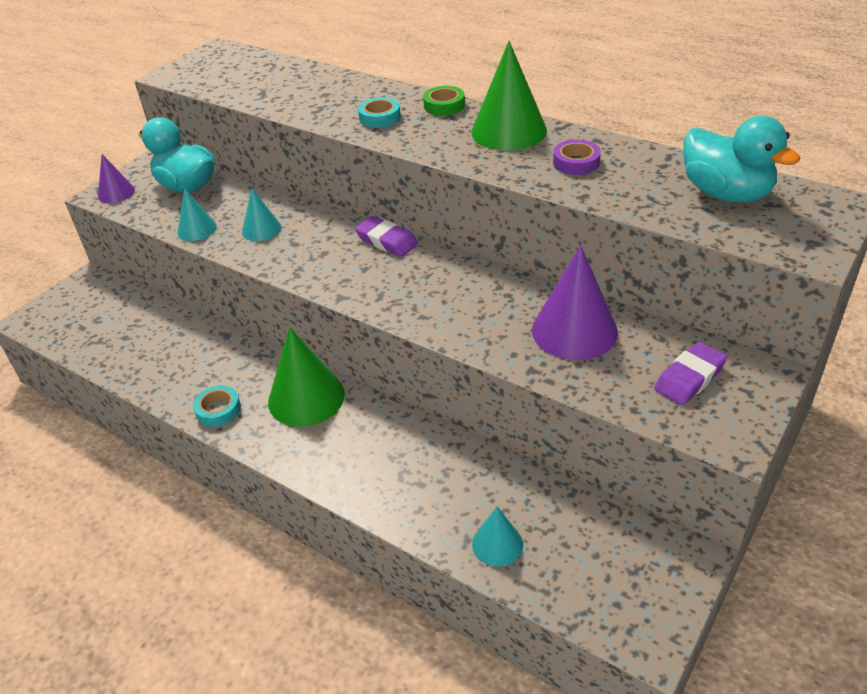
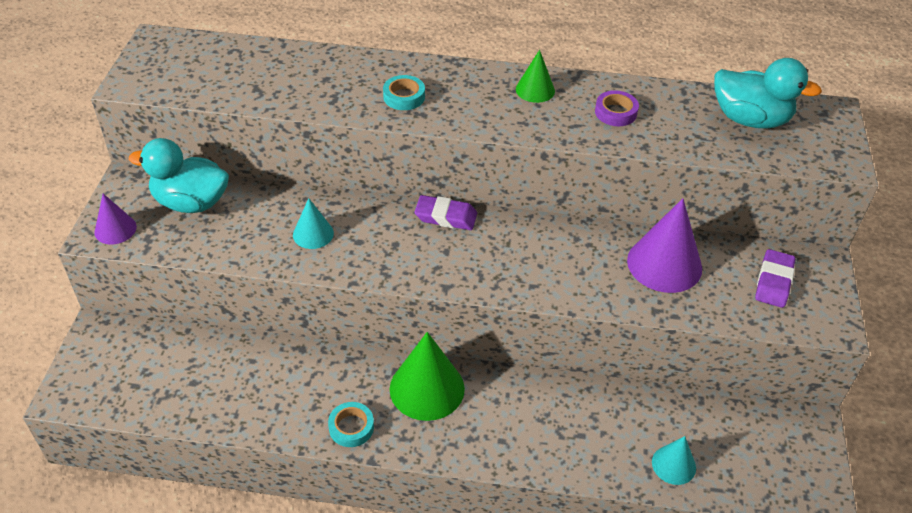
camera: 30 degrees left, 5 degrees up
turquoise cone [178,188,217,241] -> none
green tape [423,86,465,116] -> none
green cone [471,41,547,151] -> green cone [516,50,555,103], size x0.56

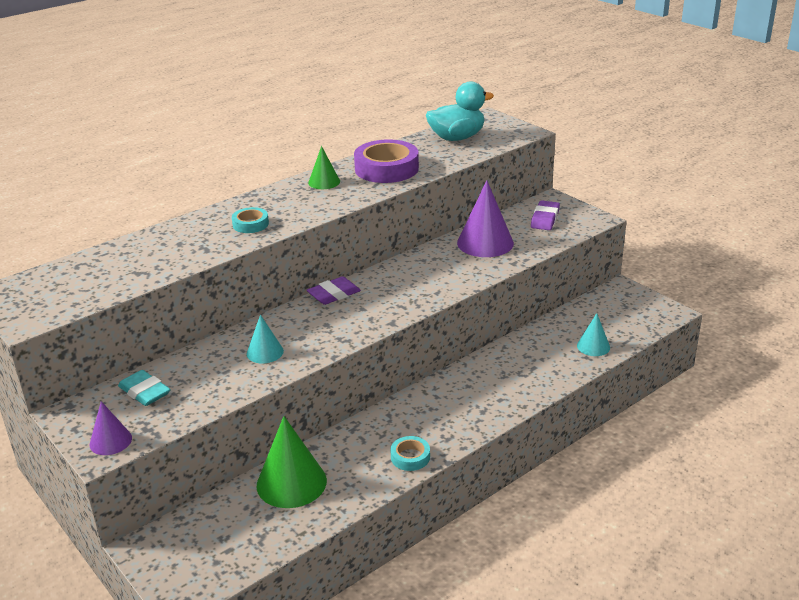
camera: 45 degrees left, 15 degrees down
turquoise duck [129,138,229,213] -> turquoise eraser [118,370,170,406]
green cone [390,332,465,421] -> green cone moved to [256,416,327,508]
purple tape [595,90,639,126] -> purple tape [354,140,419,183], size x1.96
purple eraser [755,249,795,308] -> purple eraser turned 45 degrees clockwise [531,200,560,230]

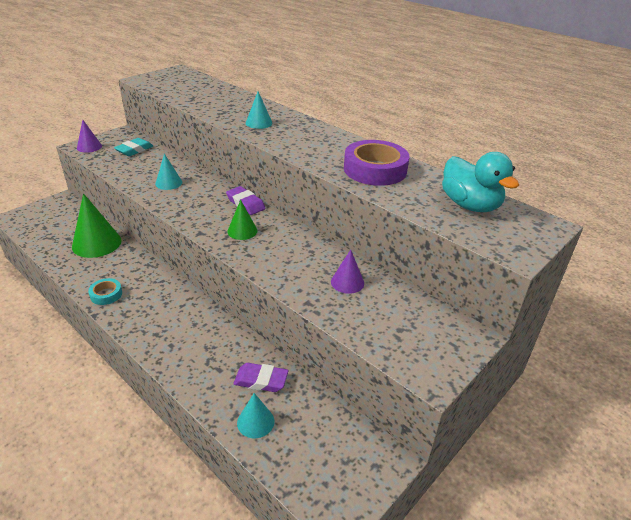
camera: 80 degrees right, 5 degrees up
turquoise tape [232,207,269,233] -> turquoise cone [246,91,273,129]
green cone [308,146,340,189] -> green cone moved to [227,200,258,240]
purple cone [457,180,514,257] -> purple cone [331,249,364,294], size x0.56
purple eraser [531,200,560,230] -> purple eraser moved to [233,363,288,392]

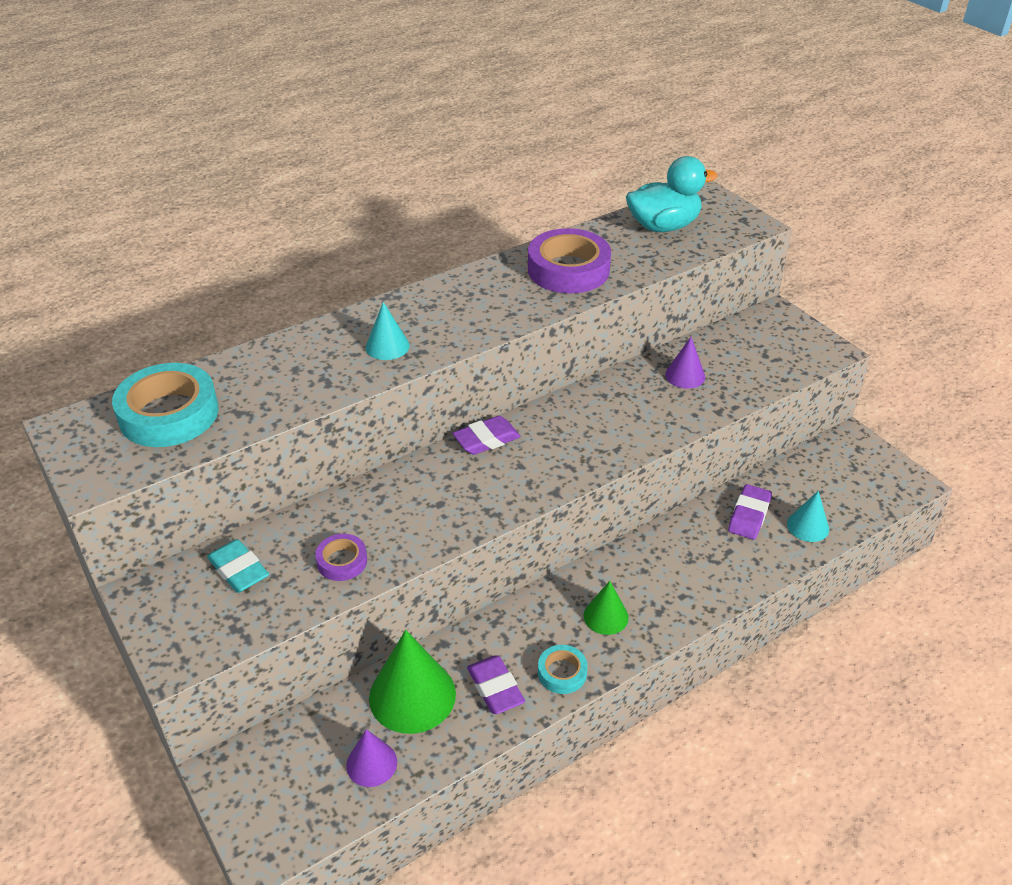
camera: 75 degrees left, 5 degrees up
purple cone [77,120,102,153] -> purple cone moved to [346,729,397,787]
turquoise cone [155,154,182,190] -> none
green cone [227,200,258,240] -> green cone moved to [584,581,629,635]
none -> turquoise tape [112,363,219,447]
none -> purple tape [315,534,367,581]
none -> purple eraser [467,655,525,714]

